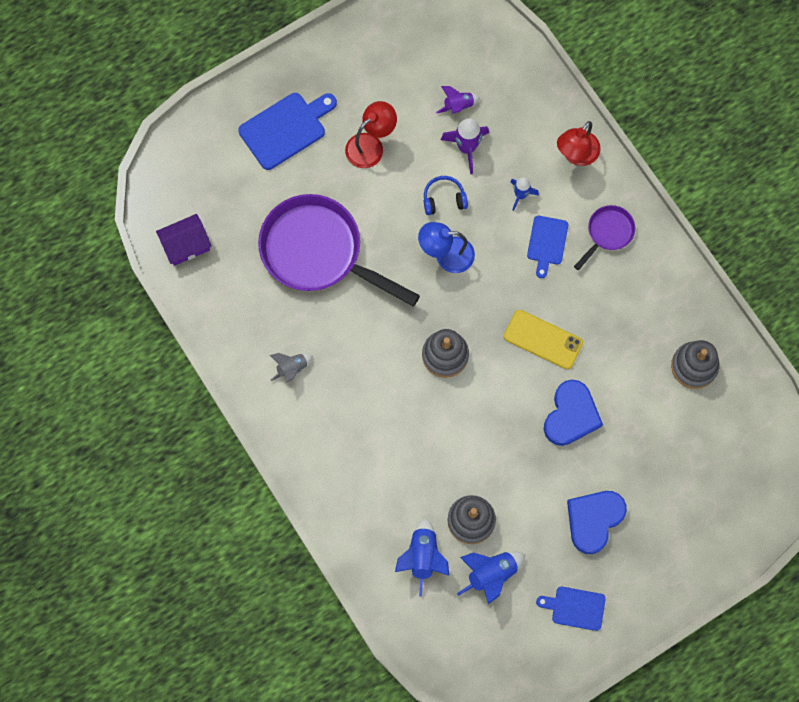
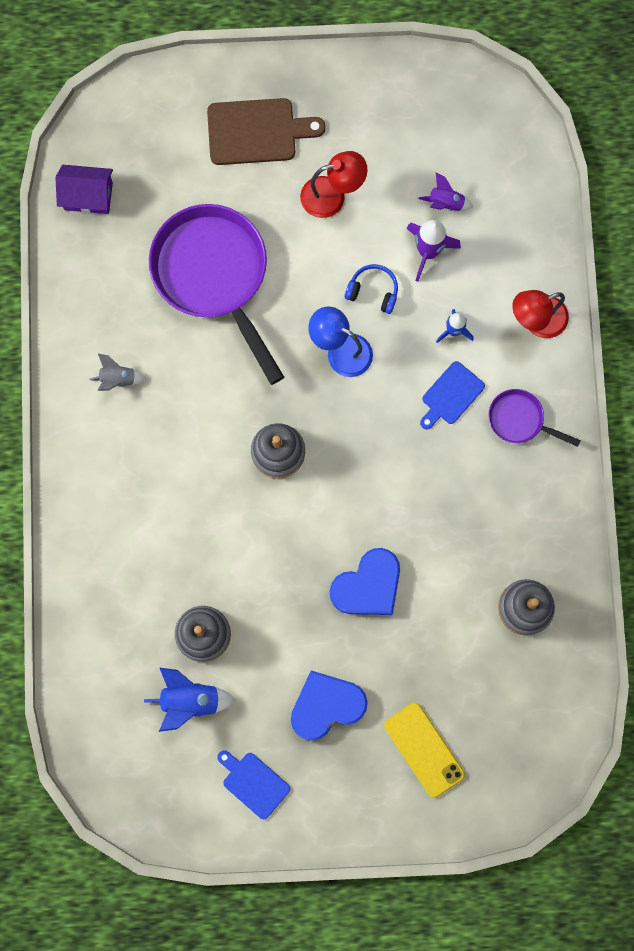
camera: 30 degrees right, 5 degrees up
blue cutting board [238,93,337,170] -> brown cutting board [207,98,326,165]
blue rocket [395,517,449,597] -> none
yellow phone [504,310,583,369] -> yellow phone moved to [384,703,465,798]
purple pan [574,205,635,270] -> purple pan turned 135 degrees counterclockwise [489,389,581,447]

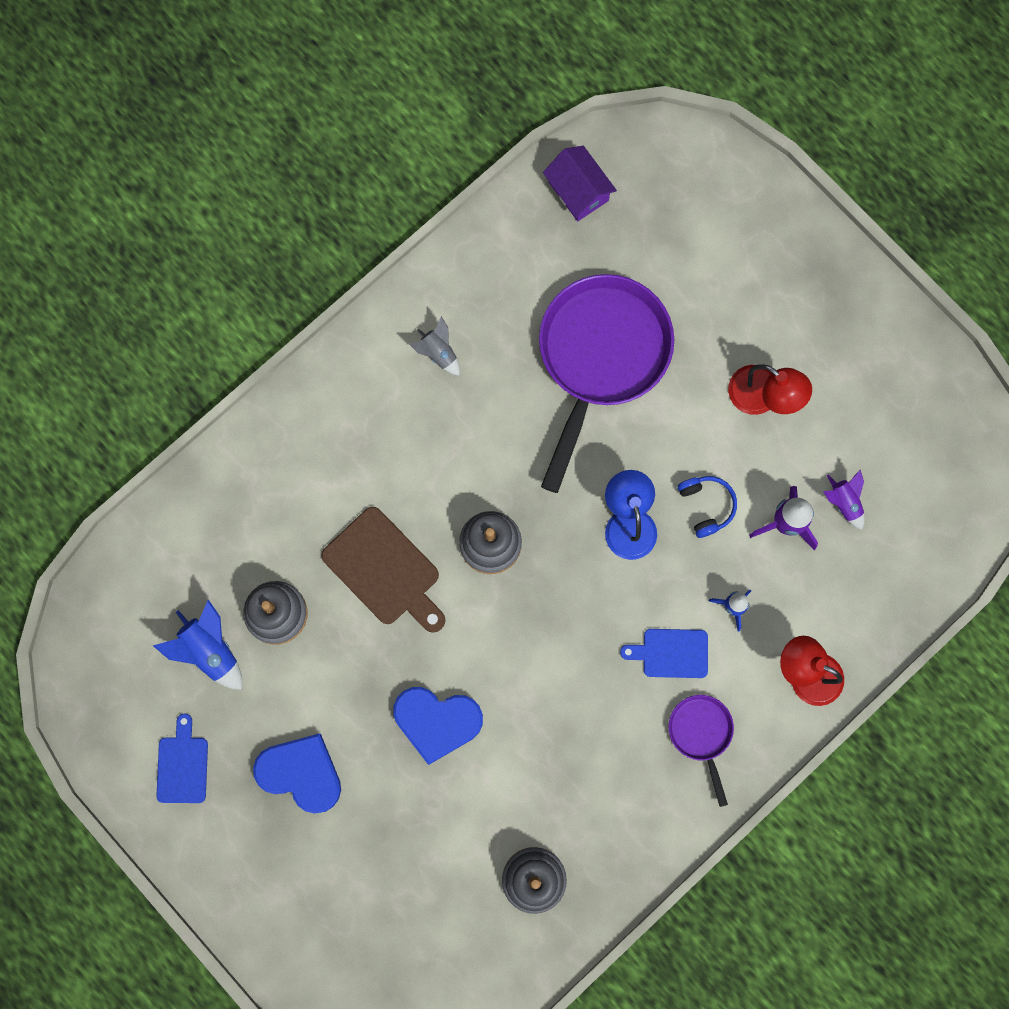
camera: 50 degrees right, 0 degrees up
brown cutting board [207,98,326,165] -> brown cutting board moved to [321,507,446,633]
yellow phone [384,703,465,798] -> none

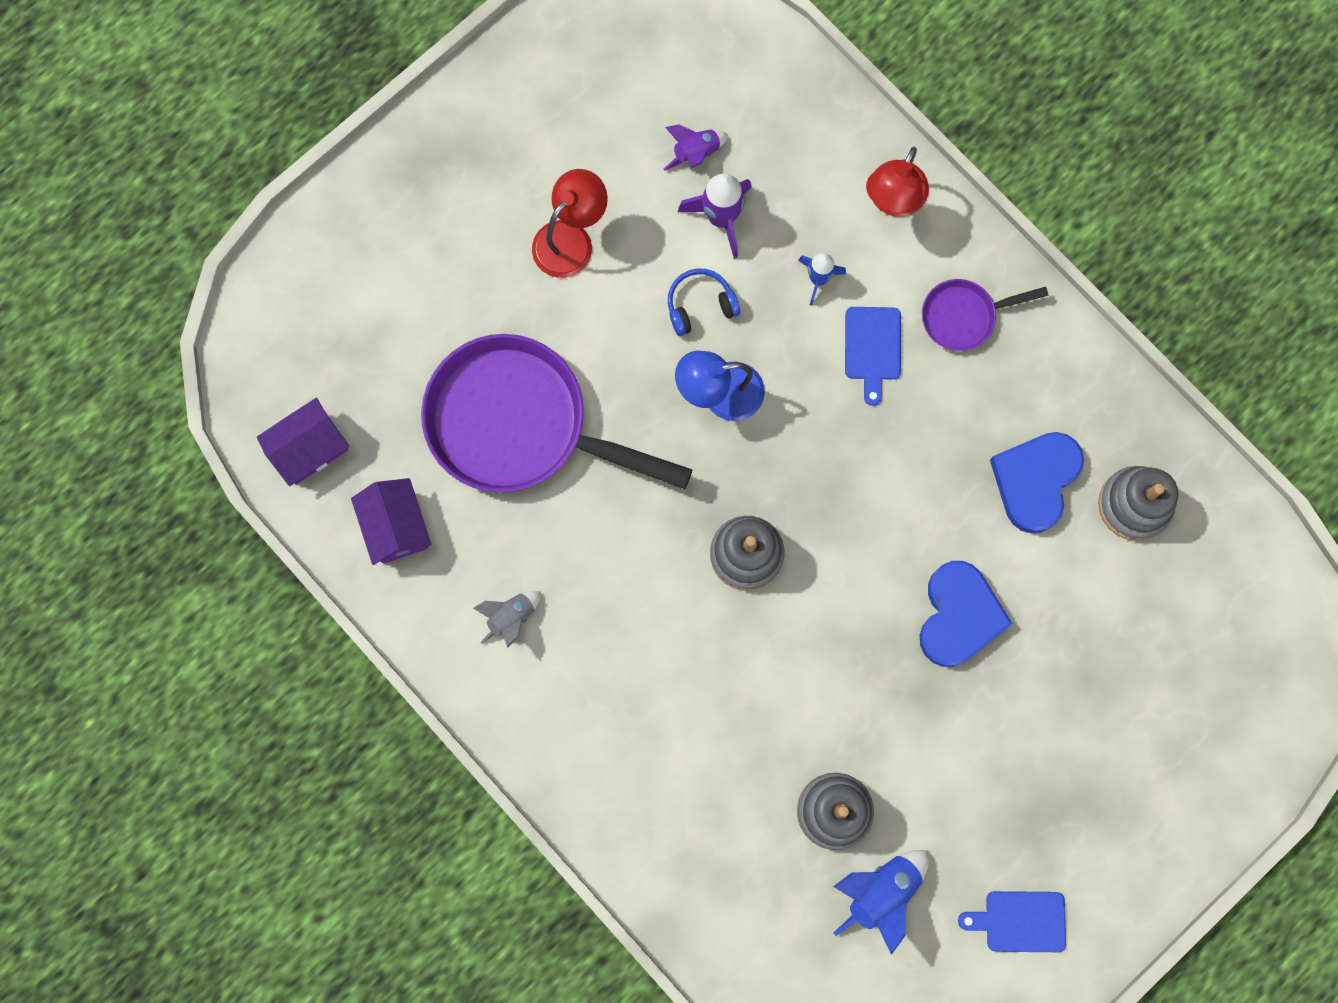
camera: 90 degrees left, 0 degrees up
blue heart [253,734,341,813] -> blue heart moved to [990,432,1084,534]
brown cutting board [321,507,446,633] -> none
none -> purple house [351,478,432,565]

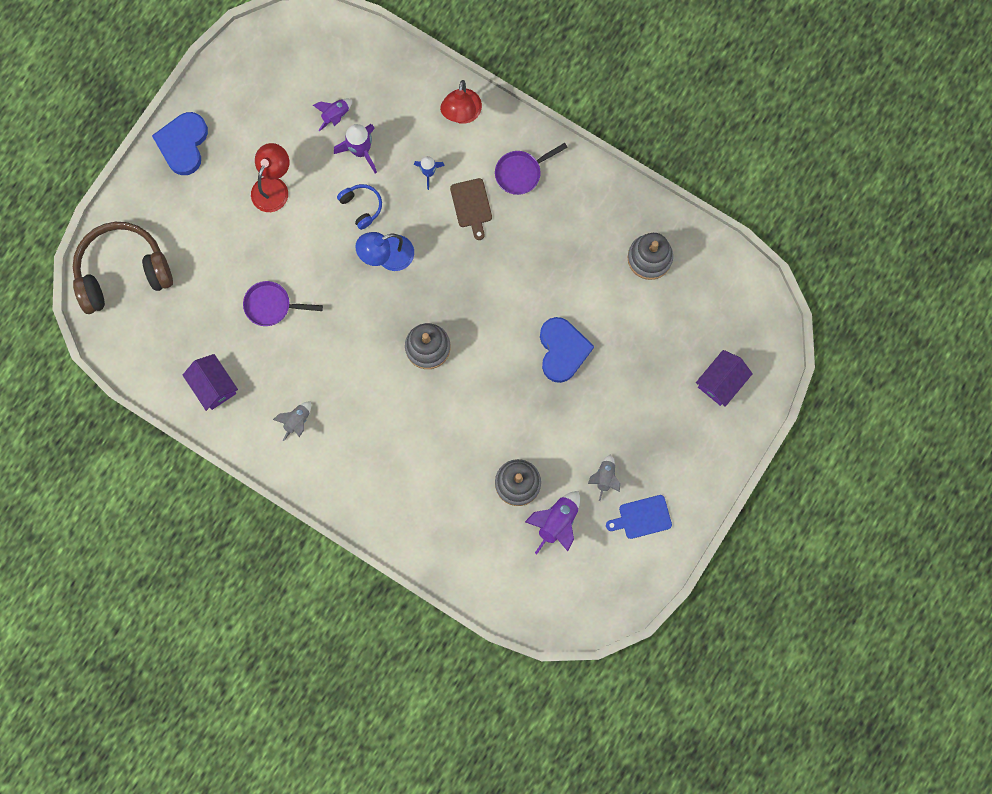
camera: 15 degrees left, 0 degrees up
purple house [257,398,349,486] -> purple house moved to [696,350,753,407]
purple pan [421,334,692,493] -> purple pan [243,281,323,326], size x0.47
blue headphones [668,268,740,336] -> blue headphones turned 90 degrees clockwise [337,184,382,230]
blue rocket [833,850,929,955] -> purple rocket [525,491,580,554]
blue cutting board [845,307,901,406] -> brown cutting board [450,178,492,240]
blue heart [990,432,1084,534] -> blue heart moved to [152,112,208,175]
none -> brown headphones [73,222,173,314]
none -> grey rocket [588,454,620,501]

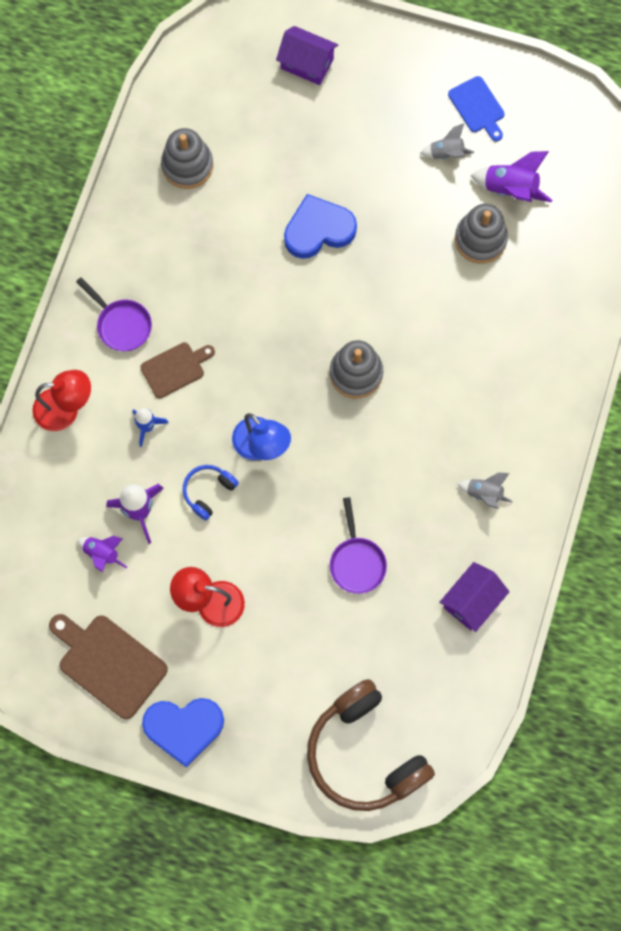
camera: 105 degrees left, 5 degrees down
none -> brown cutting board [49,614,168,719]

